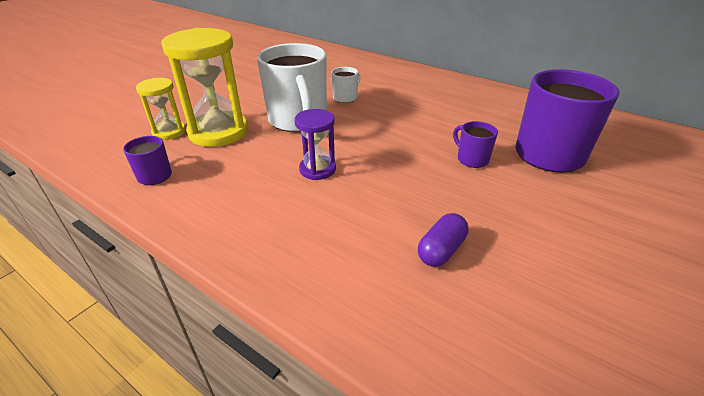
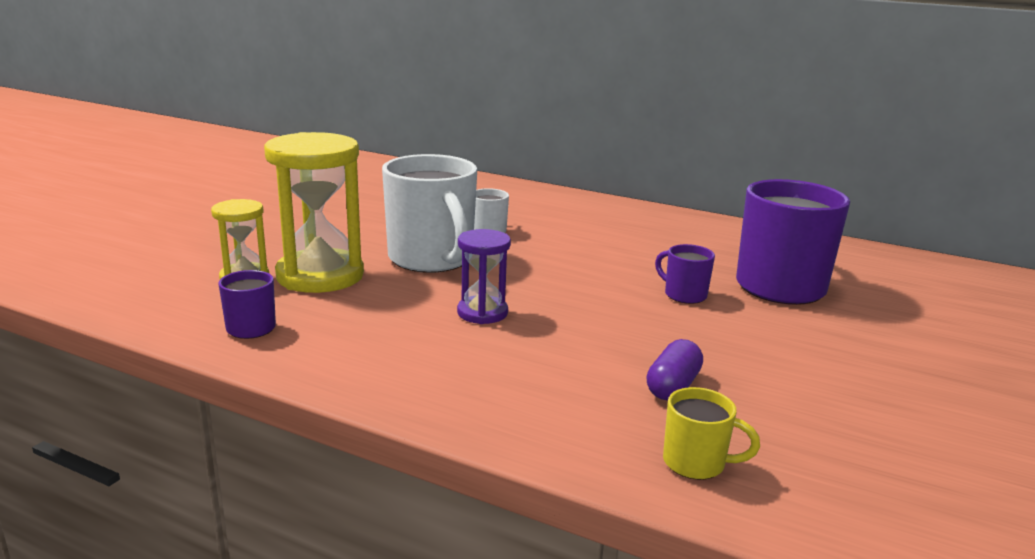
camera: 10 degrees left, 15 degrees down
none -> yellow mug [663,387,760,480]

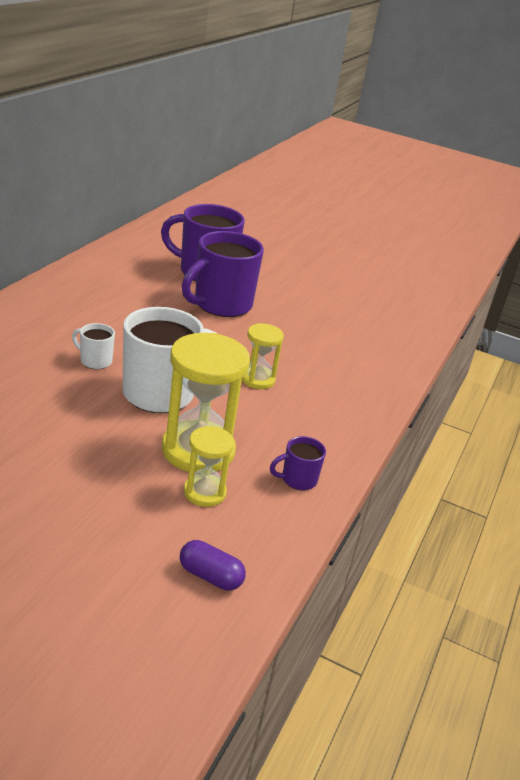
camera: 95 degrees left, 10 degrees up
purple hourglass [457,229,511,324] -> yellow hourglass [242,323,284,389]
purple capsule [646,339,703,400] -> purple capsule moved to [180,540,246,590]
purple mug [655,244,715,304] -> purple mug [182,231,264,317], size x2.18
yellow mug [663,387,760,480] -> none

